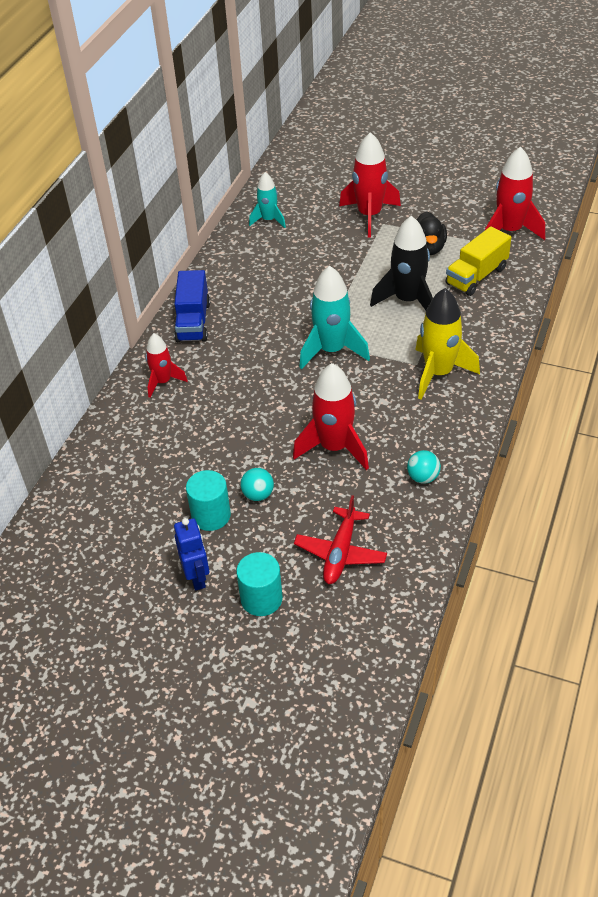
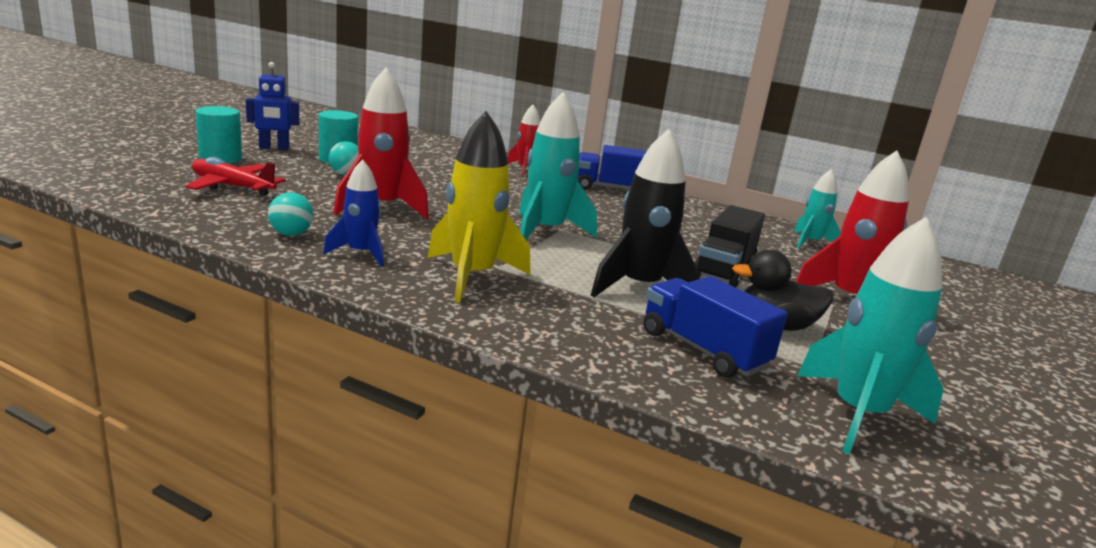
camera: 90 degrees right, 25 degrees down
yellow truck [446,226,512,296] -> blue truck [643,276,787,378]
red rocket [485,146,545,240] -> turquoise rocket [797,217,944,455]
none -> blue rocket [323,159,384,266]
none -> black truck [694,205,765,287]

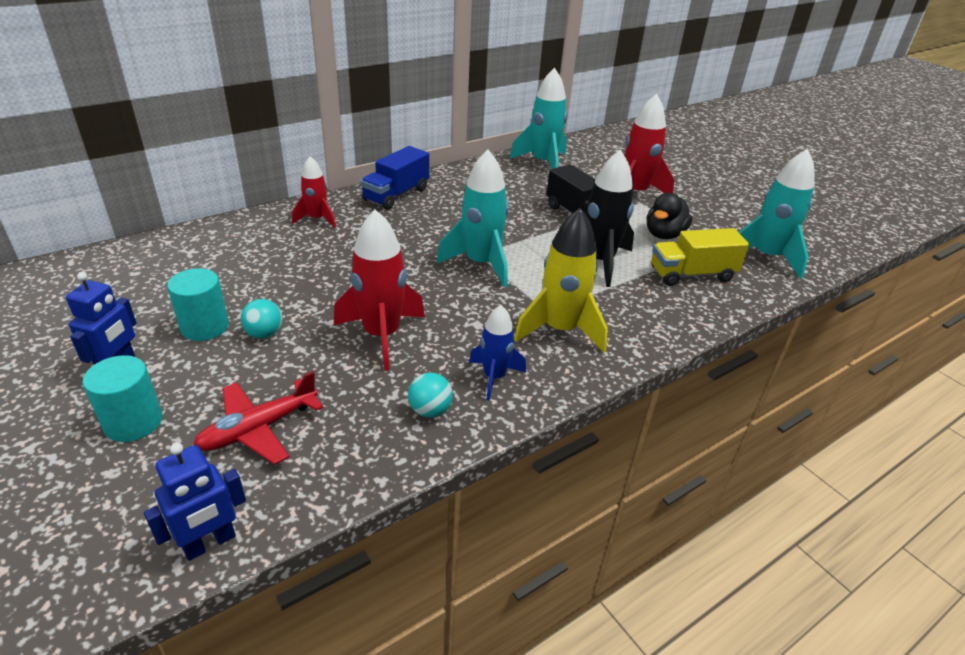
camera: 60 degrees left, 15 degrees up
blue truck [643,276,787,378] -> yellow truck [651,228,749,286]
turquoise rocket [794,169,841,249] -> turquoise rocket [509,68,568,169], size x1.66
none -> blue robot [144,443,246,561]

